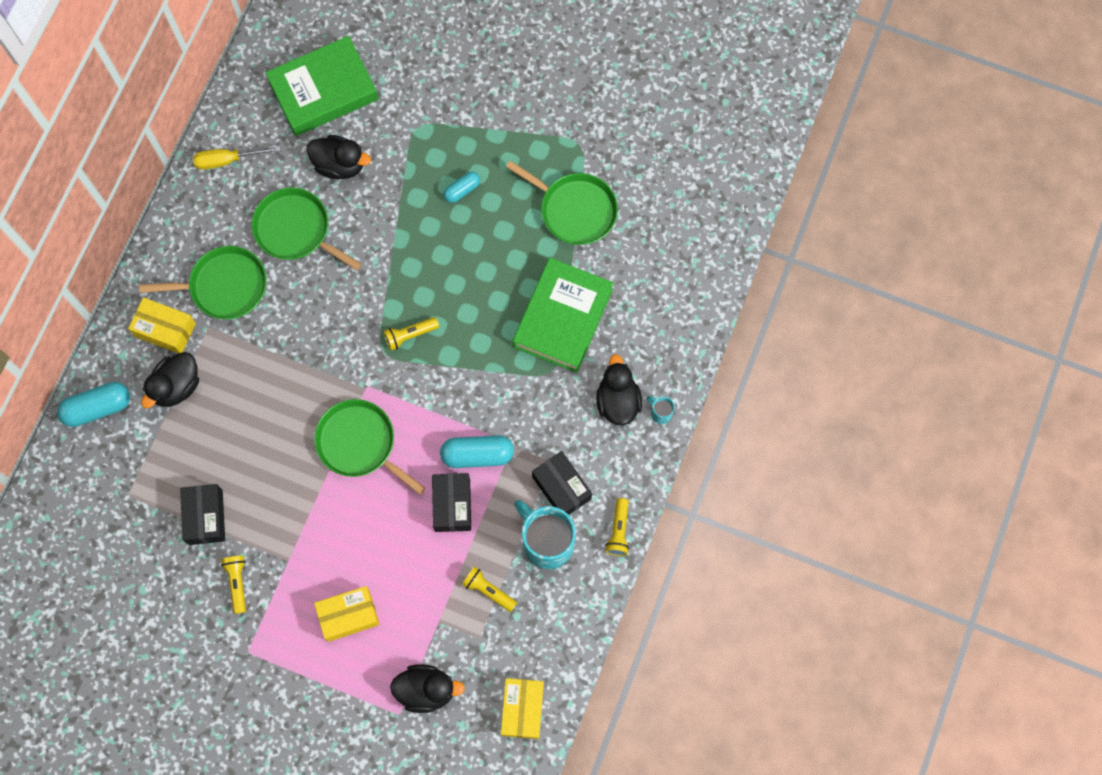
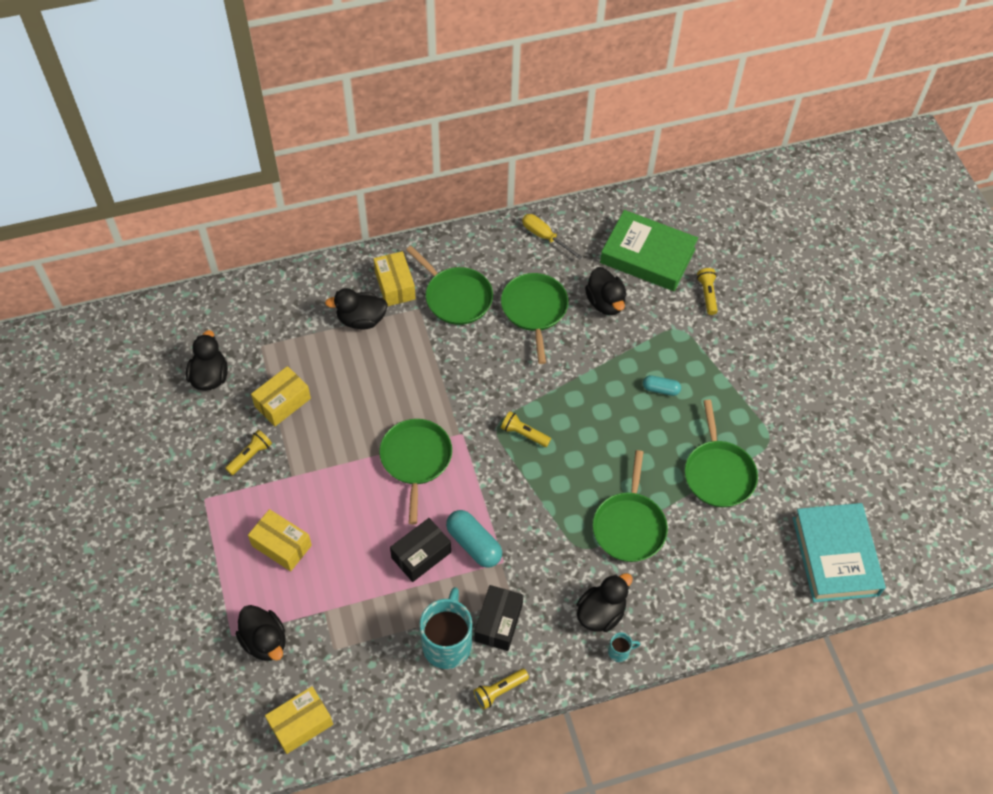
camera: 50 degrees right, 15 degrees down
turquoise capsule [57,382,130,427] -> none
black box [180,484,225,545] -> yellow box [251,366,311,426]
yellow flashlight [462,566,517,612] -> yellow flashlight moved to [697,268,718,315]
green book [513,258,614,373] -> green pan [593,450,668,562]
turquoise mug [647,396,675,424] -> turquoise mug turned 75 degrees clockwise [608,632,640,662]
none -> black duck [186,330,228,391]
none -> turquoise book [793,503,886,602]

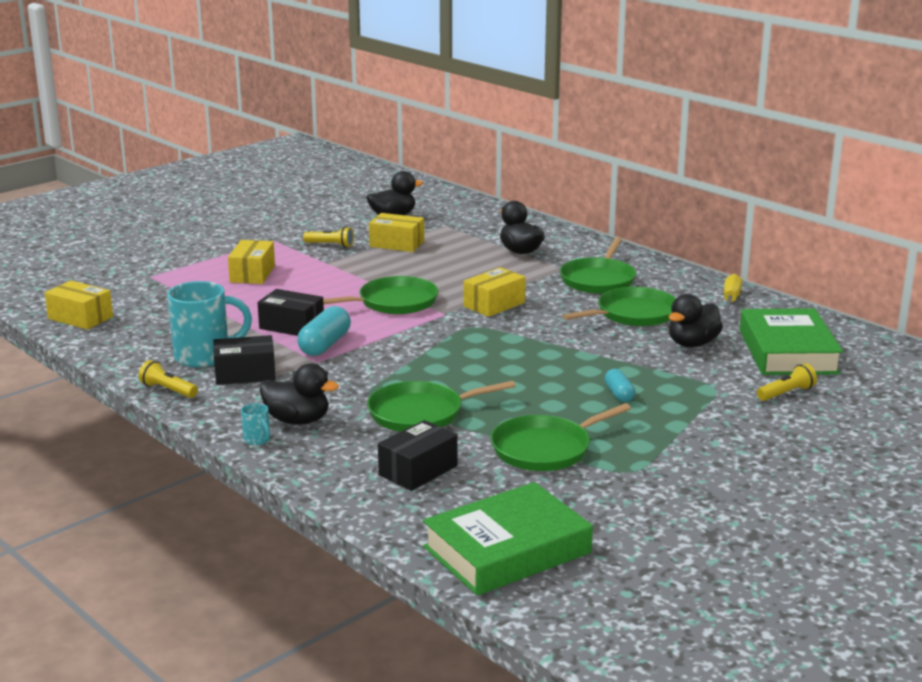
camera: 65 degrees right, 35 degrees down
black duck [236,605,286,661] -> none
yellow box [374,251,416,306] -> yellow box moved to [464,267,526,317]
yellow flashlight [501,411,551,447] -> none
turquoise book [793,503,886,602] -> green book [423,482,593,596]
none -> black box [378,420,457,491]

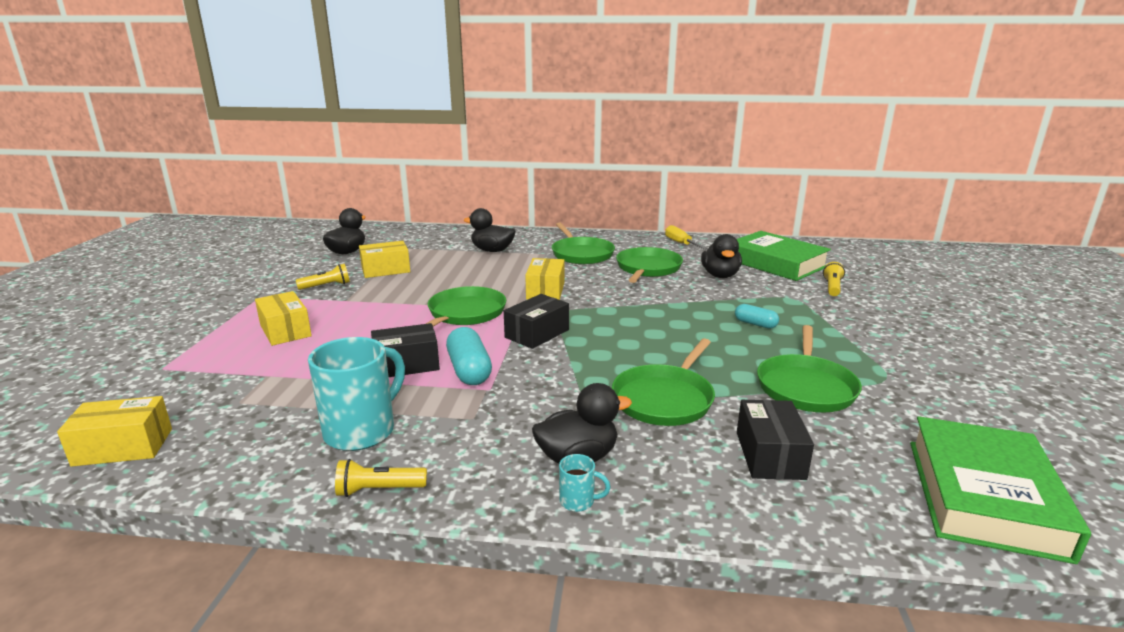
camera: 40 degrees left, 0 degrees up
black box [213,335,276,385] -> black box moved to [504,294,569,349]

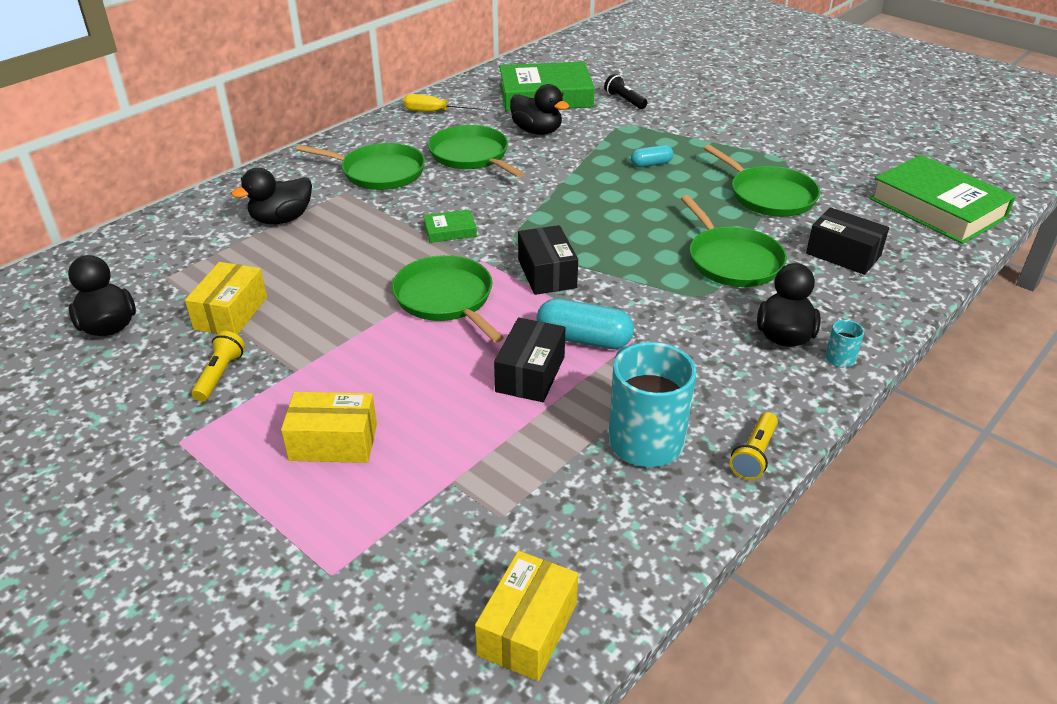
camera: 55 degrees left, 15 degrees up
yellow box [525,258,565,300] -> green book [423,209,477,243]
yellow flashlight [823,262,845,296] -> black flashlight [604,74,648,109]

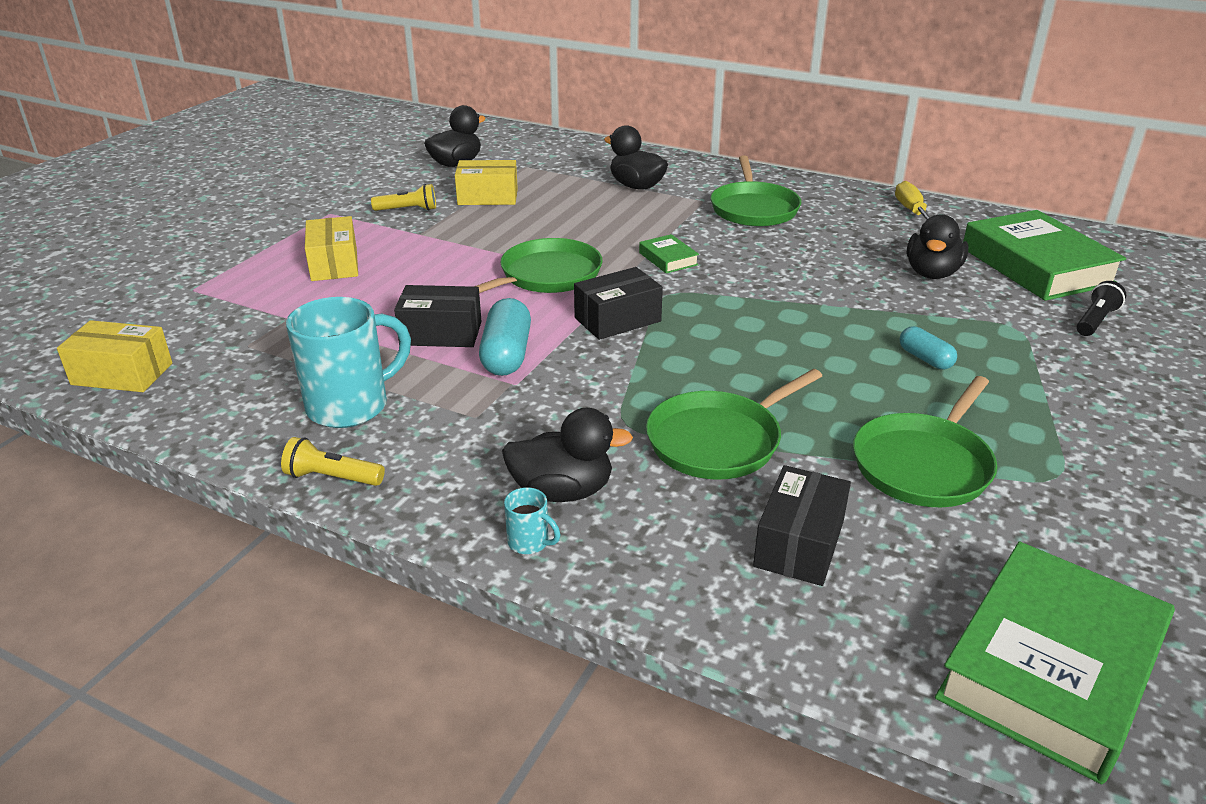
camera: 75 degrees right, 5 degrees down
green pan [428,125,524,177] -> none

